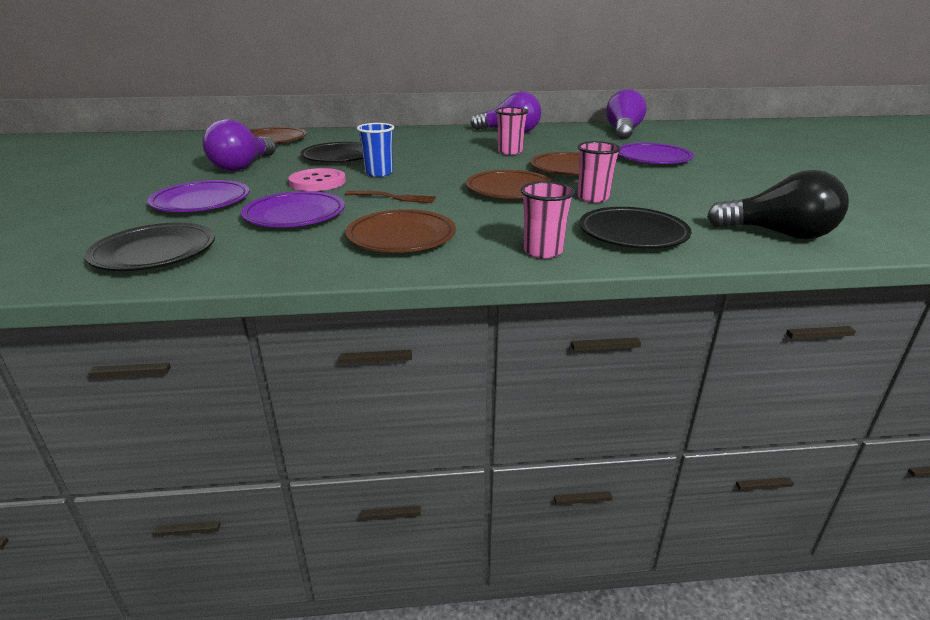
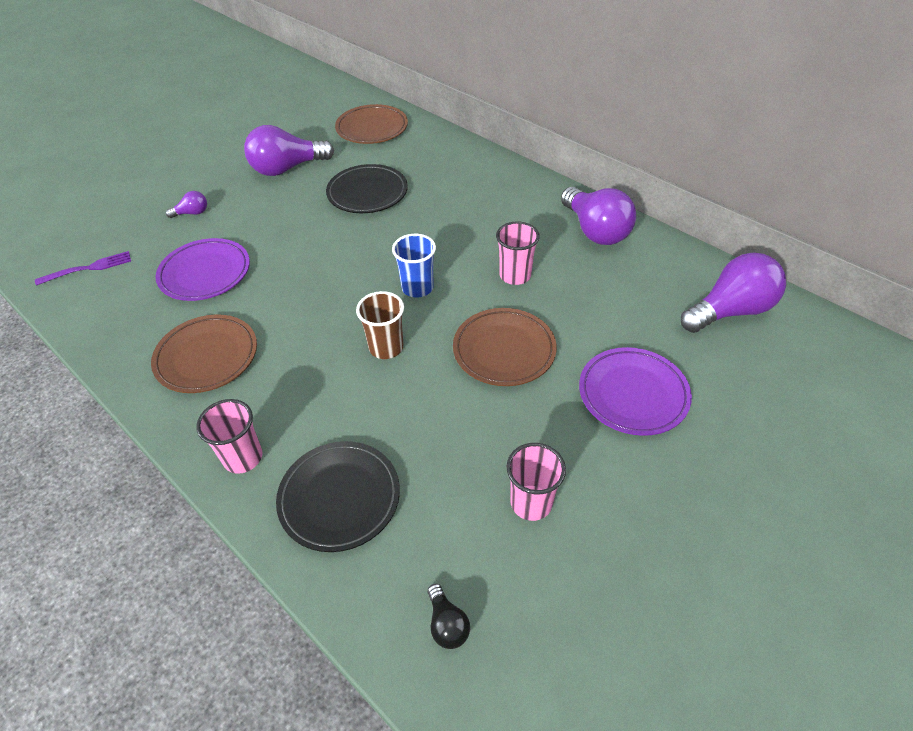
camera: 50 degrees right, 20 degrees up
black plate [85,223,215,271] -> purple fork [35,251,131,286]
purple plate [147,180,249,212] -> purple light bulb [166,191,207,218]
pink button [288,168,346,191] -> none
brown fork [345,191,436,203] -> none
blue cup [357,123,394,177] -> blue cup moved to [392,234,436,297]
brown plate [466,170,554,199] -> brown cup [356,291,404,359]
pink cup [578,141,621,203] -> pink cup moved to [507,443,566,521]
black light bulb [707,170,849,239] -> black light bulb [428,584,470,649], size x0.45

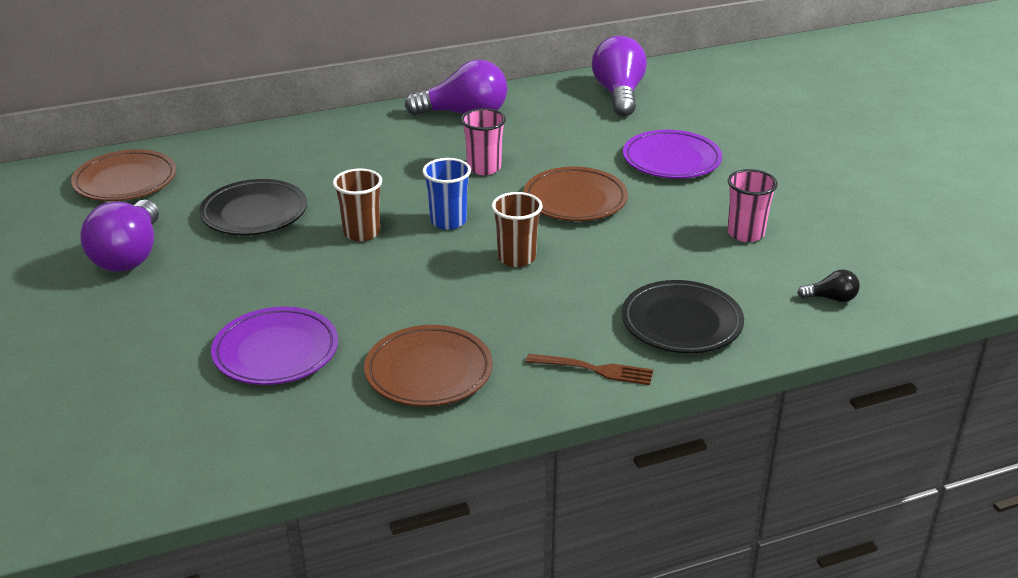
camera: 65 degrees left, 15 degrees down
purple fork [35,251,131,286] -> none
purple light bulb [166,191,207,218] -> none
pink cup [196,399,263,474] -> brown fork [526,354,653,385]
none -> brown cup [333,168,382,241]

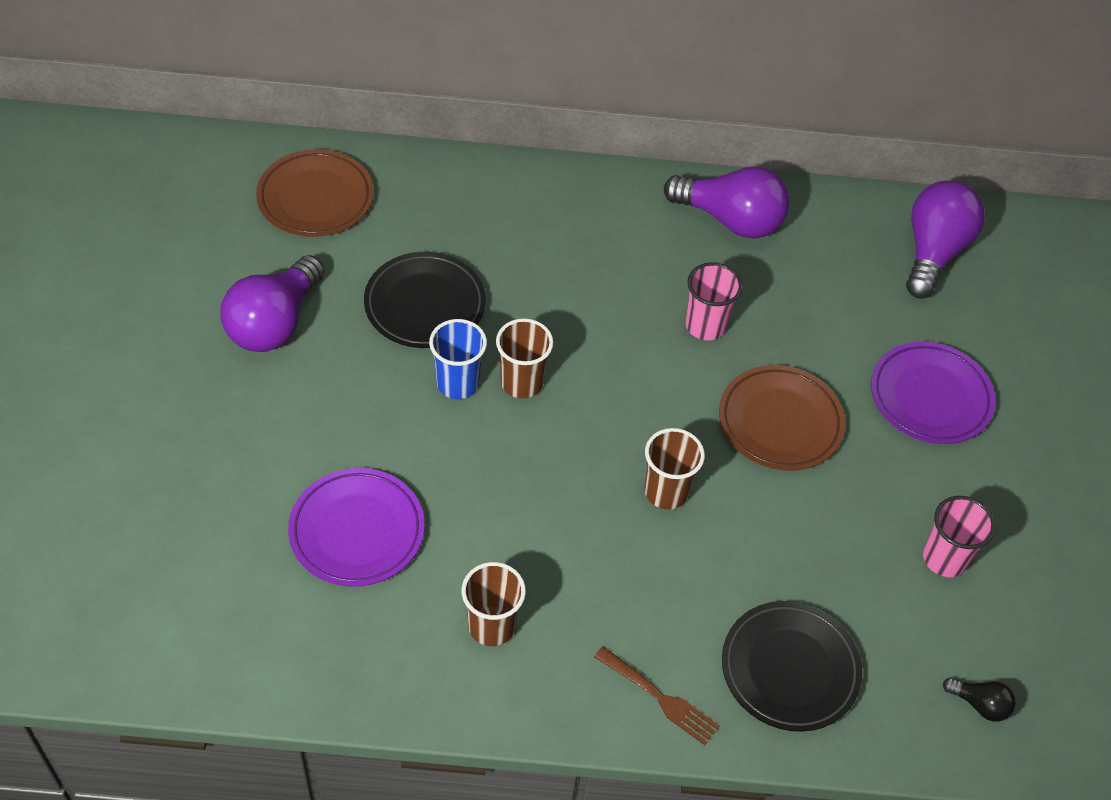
camera: 20 degrees right, 20 degrees up
brown plate [364,325,493,407] -> brown cup [462,562,526,646]
blue cup [422,158,471,230] -> blue cup moved to [429,319,487,399]

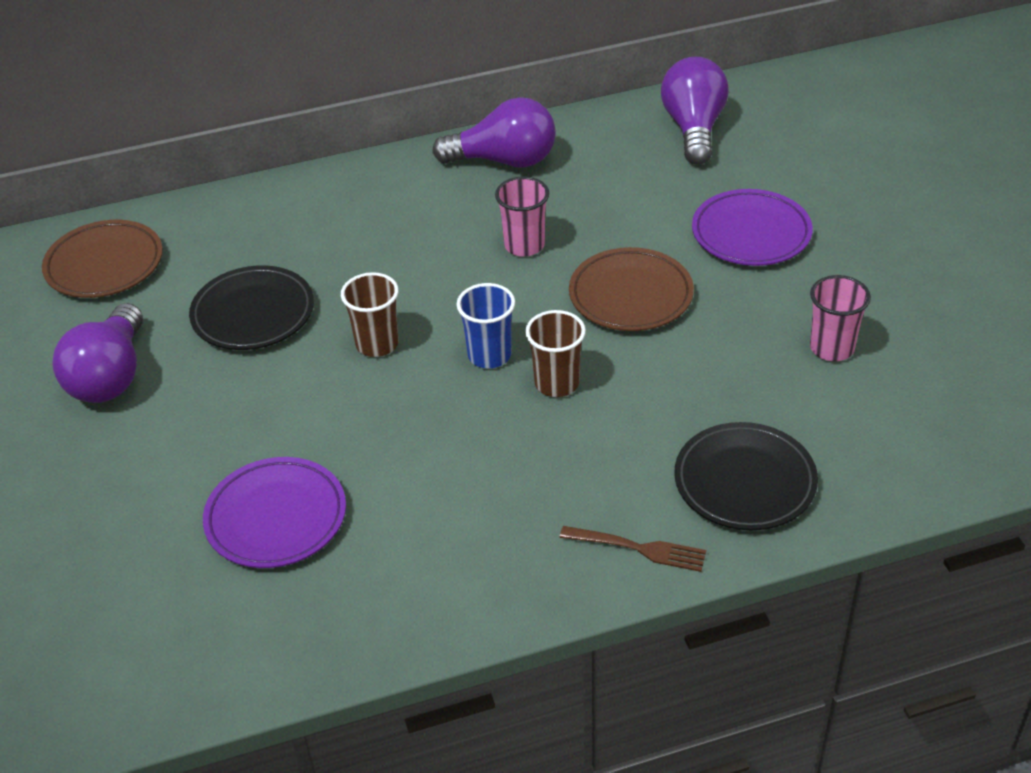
camera: 15 degrees left, 10 degrees down
blue cup [429,319,487,399] -> blue cup moved to [456,283,515,368]
brown cup [462,562,526,646] -> none
black light bulb [943,677,1016,722] -> none

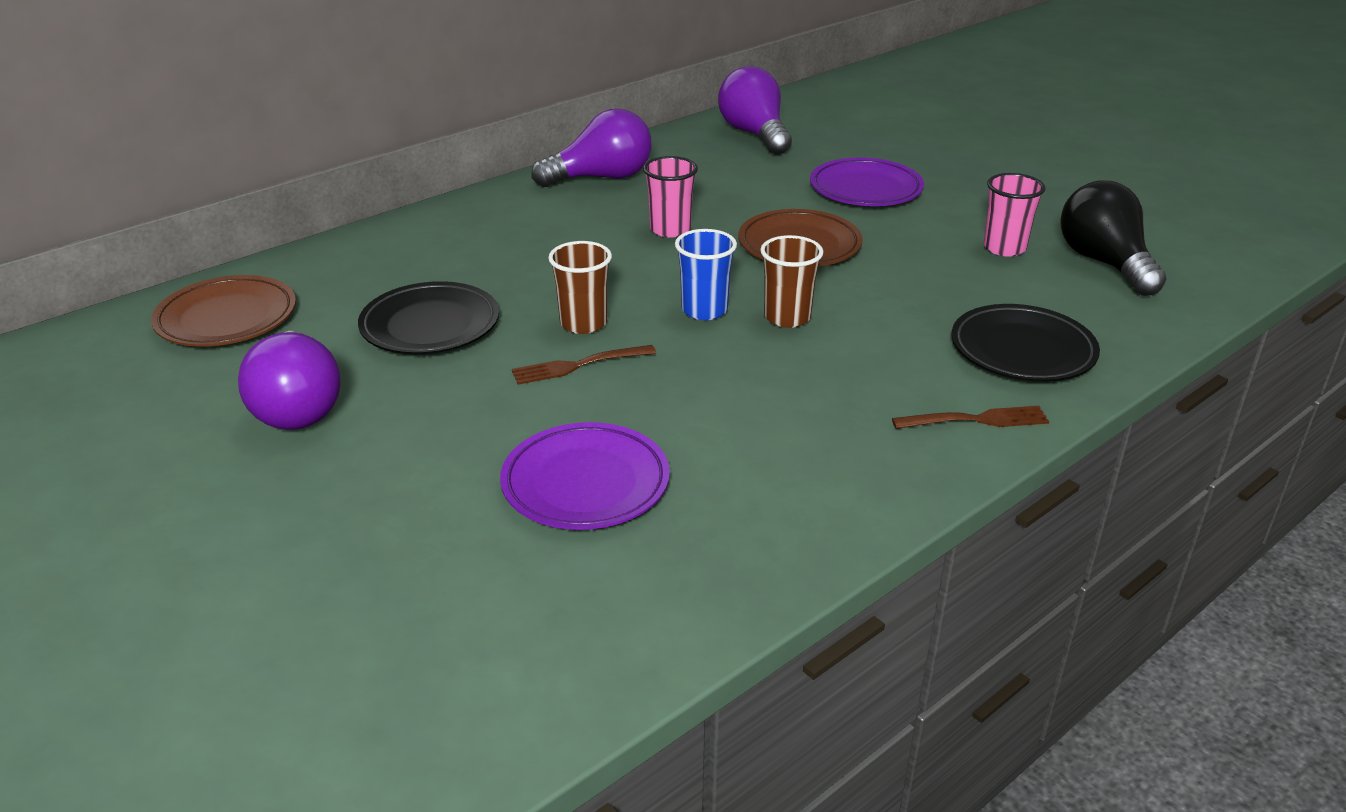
camera: 25 degrees left, 10 degrees down
none -> brown fork [512,345,656,385]
none -> black light bulb [1060,180,1166,296]

